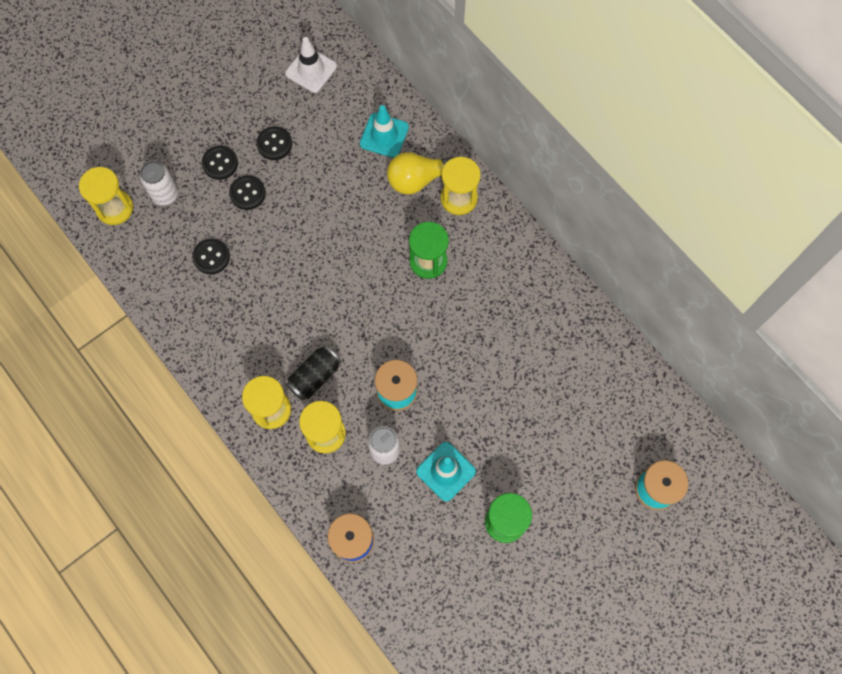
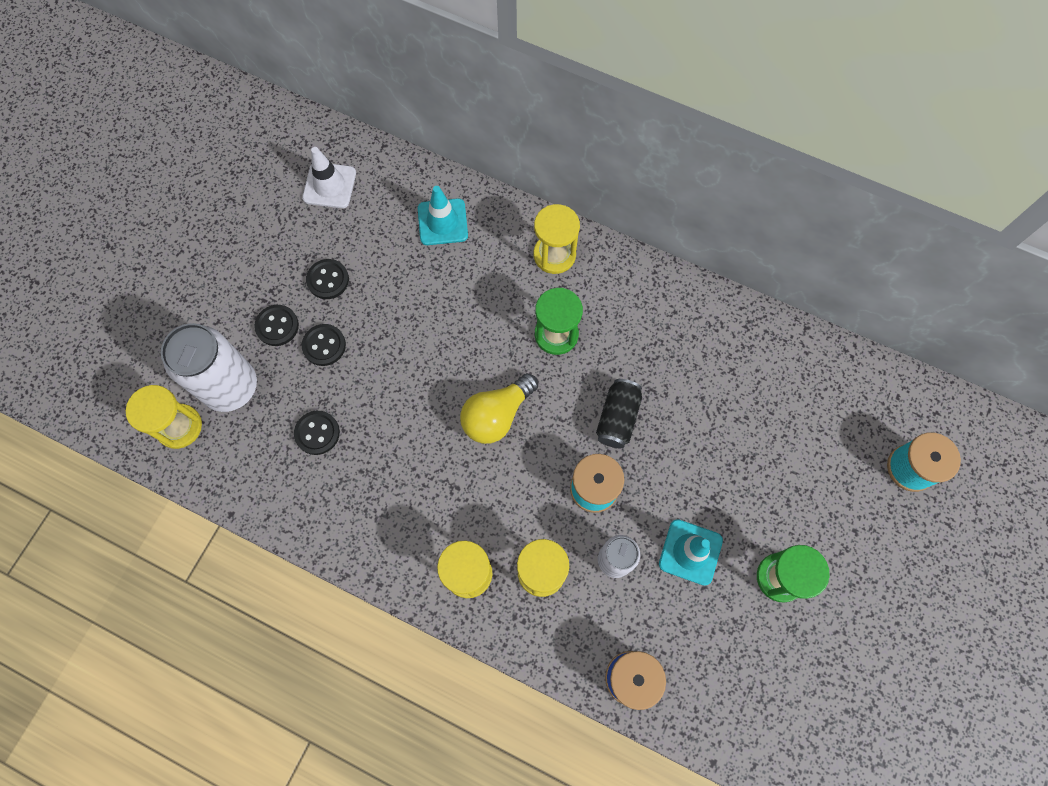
camera: 25 degrees left, 0 degrees up
white can [140,161,178,205] -> white can [161,323,257,412], size x1.74
black can [286,345,341,401] -> black can moved to [596,379,642,448]
yellow light bulb [387,152,455,195] -> yellow light bulb moved to [460,373,538,444]

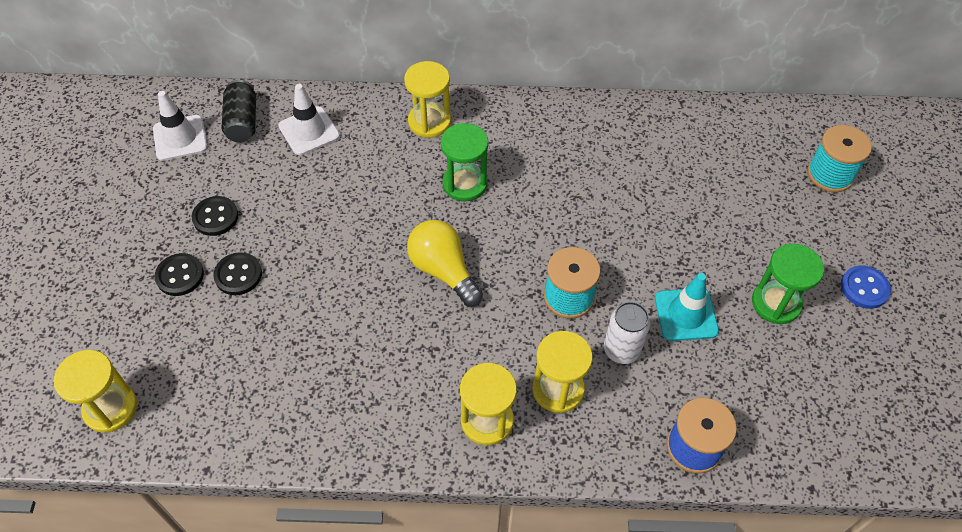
camera: 25 degrees left, 15 degrees down
white can [161,323,257,412] -> none
black button [294,411,340,455] -> none
turquoise traffic cone [418,186,468,245] -> white traffic cone [278,84,340,155]
yellow light bulb [460,373,538,444] -> yellow light bulb turned 120 degrees clockwise [407,220,483,307]
black can [596,379,642,448] -> black can moved to [222,80,256,142]
none -> blue button [841,265,891,309]

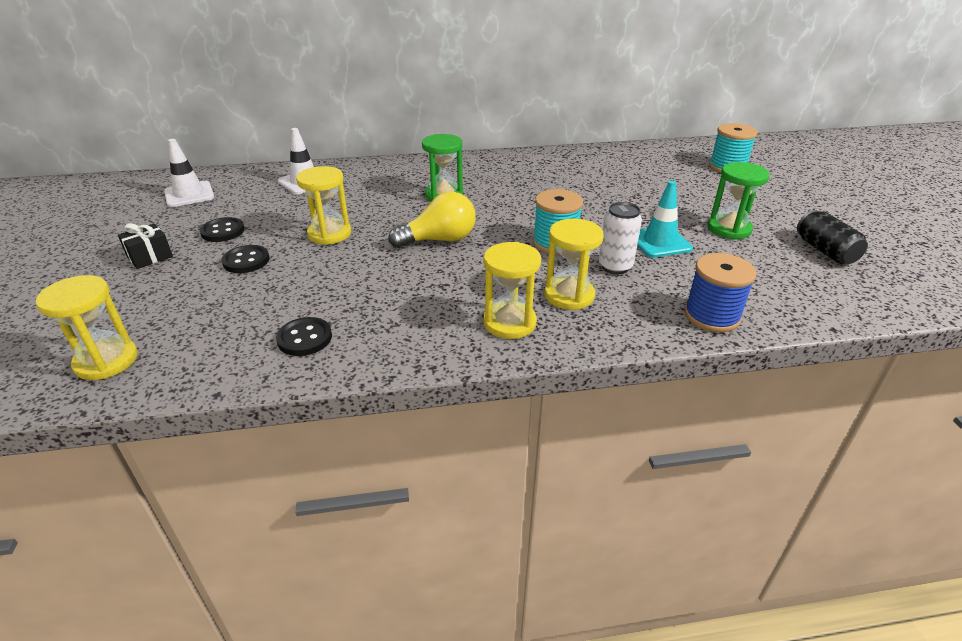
camera: 10 degrees left, 20 degrees down
black button [155,253,204,296] -> black button moved to [276,317,332,356]
black can [222,80,256,142] -> black can moved to [797,210,868,264]
yellow hourglass [404,61,451,138] -> yellow hourglass moved to [296,166,351,245]
yellow light bulb [407,220,483,307] -> yellow light bulb turned 120 degrees clockwise [388,192,476,248]
blue button [841,265,891,309] -> none
none -> black gift [118,223,173,269]

